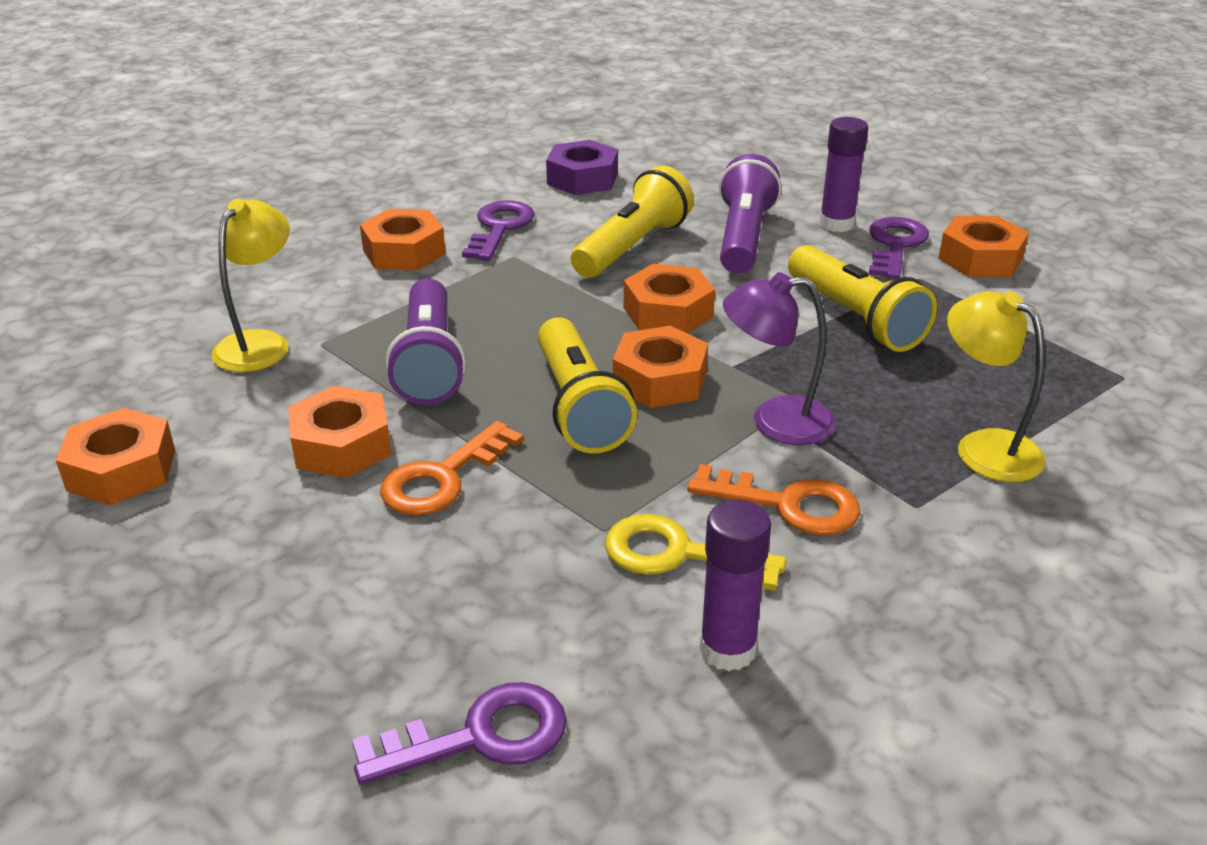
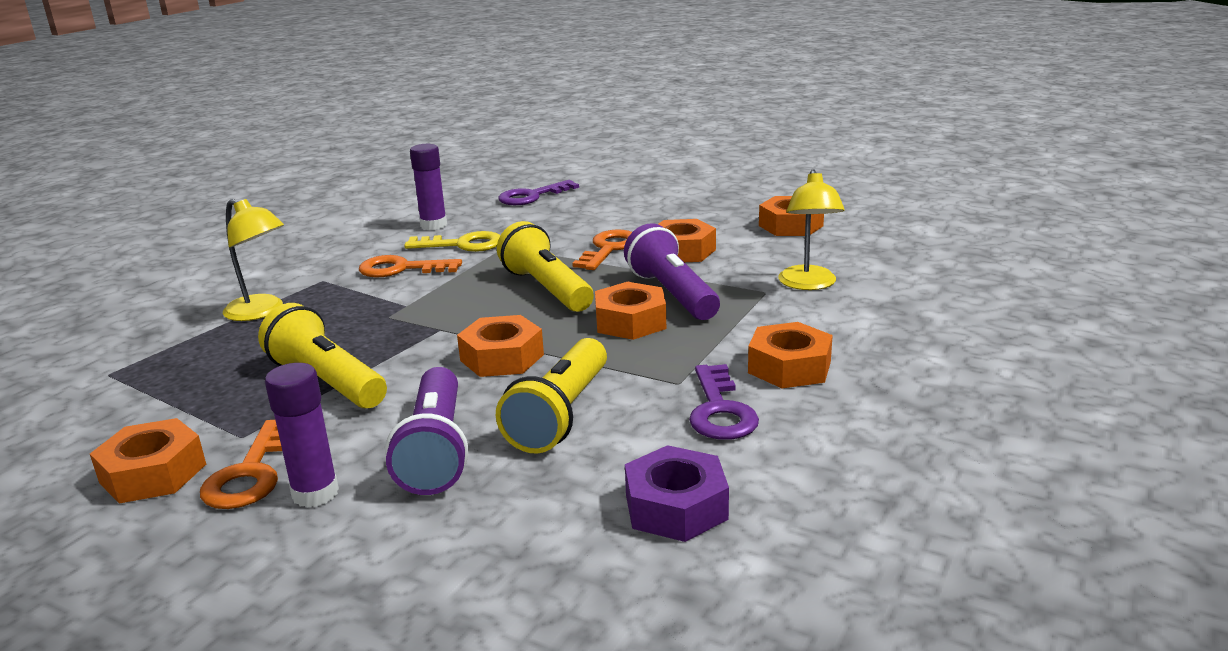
camera: 165 degrees right, 10 degrees down
orange nut [613,326,708,408] -> orange nut moved to [595,282,666,340]
purple lamp [723,272,836,445] -> none
purple key [869,217,929,279] -> orange key [200,420,282,509]

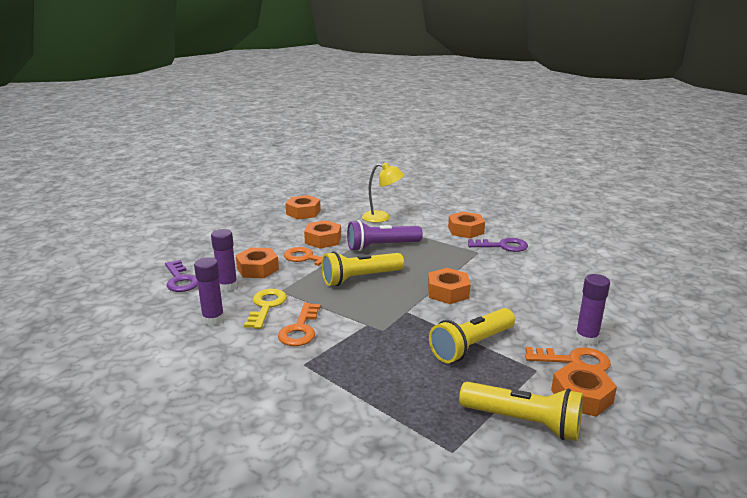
camera: 85 degrees left, 0 degrees up
yellow lamp [223,199,284,321] -> none
purple flashlight [385,367,469,495] -> none
yellow flashlight [496,338,607,454] -> yellow flashlight moved to [459,382,583,441]
orange nut [595,282,666,340] -> orange nut moved to [236,248,279,278]
purple nut [625,445,729,542] -> none
none -> purple glue stick [211,229,238,291]

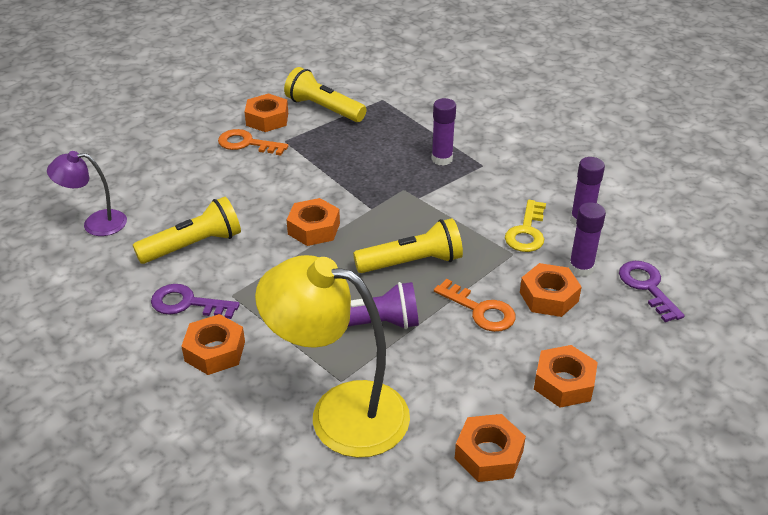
camera: 170 degrees left, 15 degrees up
orange key [278,303,321,346] -> none
orange nut [304,220,341,248] -> orange nut moved to [534,345,598,408]
yellow lamp [362,163,404,223] -> yellow lamp [255,255,410,458], size x1.84
yellow flashlight [429,308,515,363] -> yellow flashlight moved to [133,197,241,264]
purple glue stick [575,274,610,345] -> purple glue stick moved to [432,98,456,166]
none -> purple lamp [47,151,127,236]

